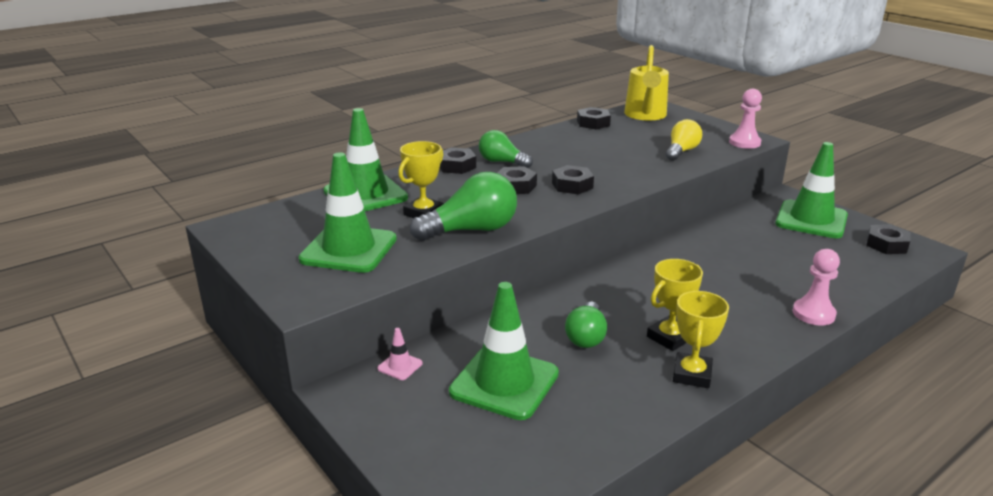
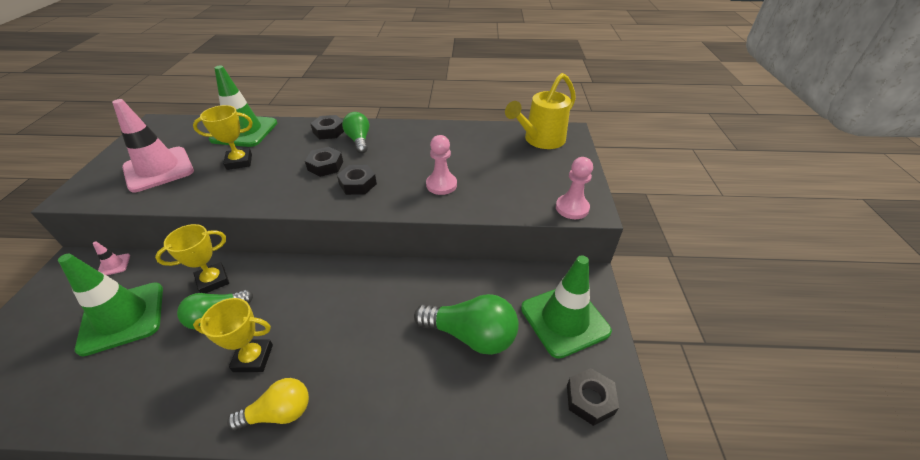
camera: 40 degrees right, 15 degrees up
green traffic cone [298,152,397,273] -> pink traffic cone [112,99,194,192]
green light bulb [410,172,517,241] -> green light bulb moved to [414,294,519,355]
black nut [577,107,611,129] -> none
yellow light bulb [666,119,702,161] -> yellow light bulb moved to [227,378,309,431]
yellow trophy [673,291,729,388] -> yellow trophy moved to [155,224,229,293]
pink pawn [793,249,840,325] -> pink pawn moved to [426,135,457,195]

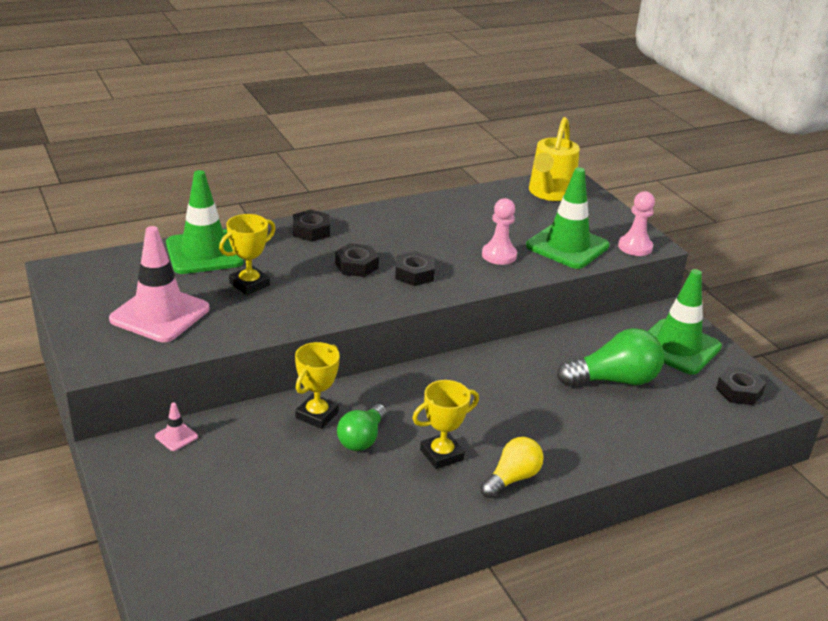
camera: 30 degrees left, 10 degrees down
green traffic cone [58,254,163,356] -> green traffic cone moved to [526,167,610,269]
green light bulb [342,112,369,154] -> none

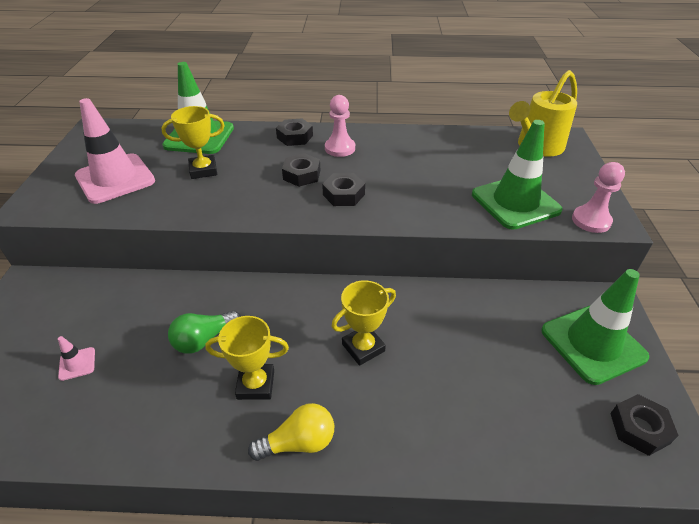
camera: 30 degrees right, 10 degrees up
pink traffic cone [155,402,198,451] -> pink traffic cone moved to [58,336,95,381]
yellow trophy [295,342,340,429] -> yellow trophy moved to [331,280,396,366]
pink pawn [482,198,517,265] -> pink pawn moved to [325,95,355,157]
green light bulb [557,328,664,386] -> none

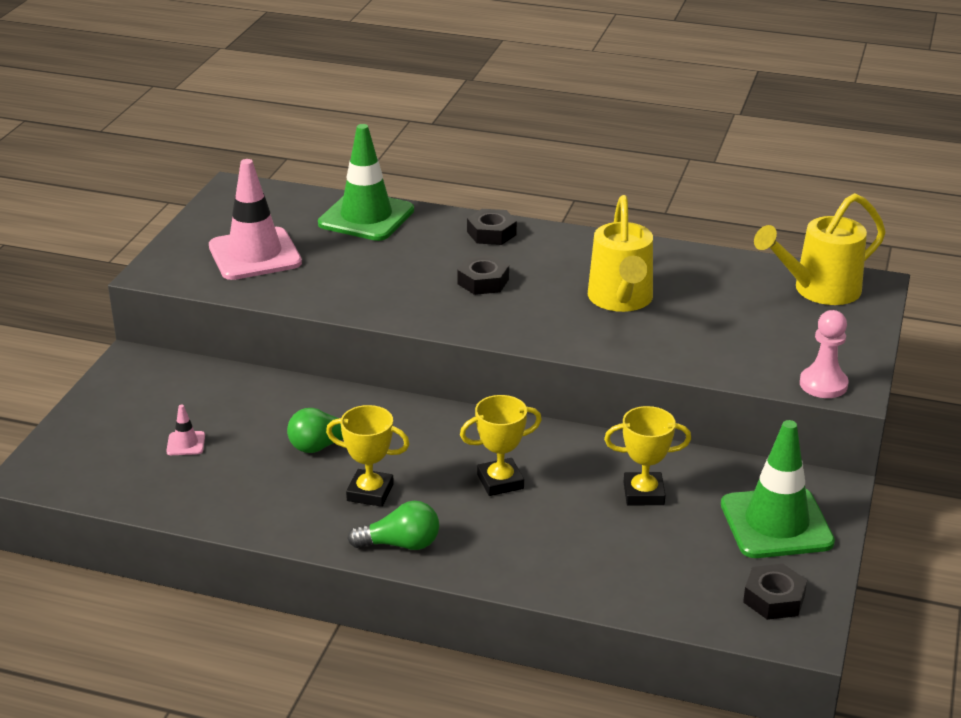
camera: 15 degrees right, 10 degrees down
yellow trophy [161,106,225,179] -> yellow trophy moved to [604,406,691,505]
yellow light bulb [248,403,334,461] -> green light bulb [347,501,439,550]
black nut [322,173,365,206] -> none
pink pawn [325,95,355,157] -> none
green traffic cone [472,120,563,230] -> none
none -> yellow watering can [588,195,653,312]

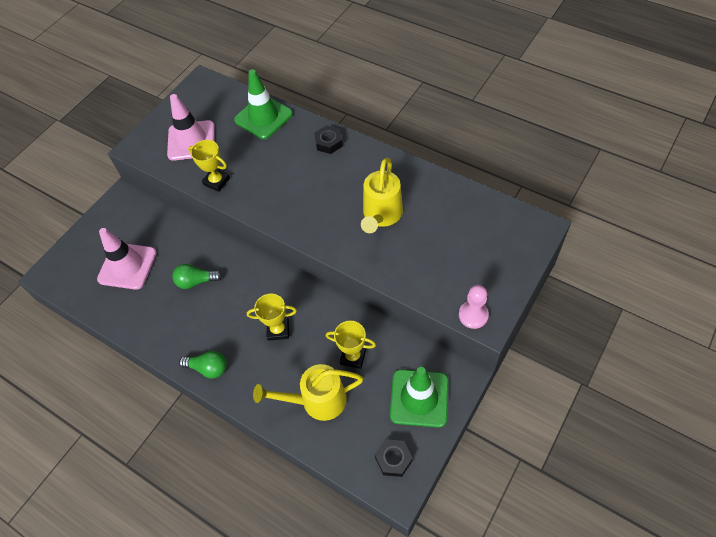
camera: 20 degrees right, 25 degrees up
pink traffic cone [166,404,205,455] -> pink traffic cone [97,228,157,290], size x2.47
yellow trophy [326,405,410,507] -> yellow trophy moved to [188,140,230,192]
black nut [457,255,509,295] -> none
yellow watering can [754,193,886,305] -> yellow watering can moved to [253,364,363,421]

